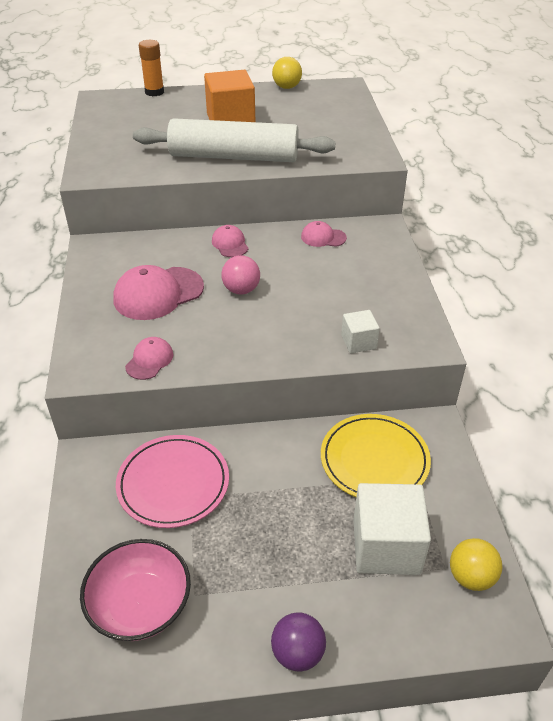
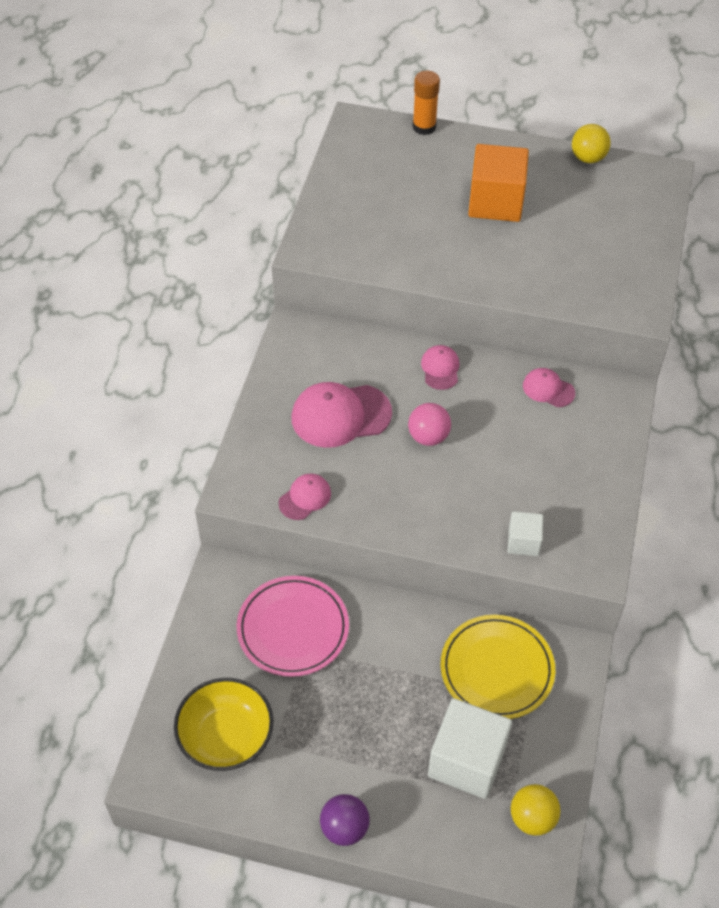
camera: 20 degrees right, 10 degrees up
pink bowl [80,539,191,641] -> yellow bowl [174,678,274,771]
white rolling pin [133,118,336,162] -> none

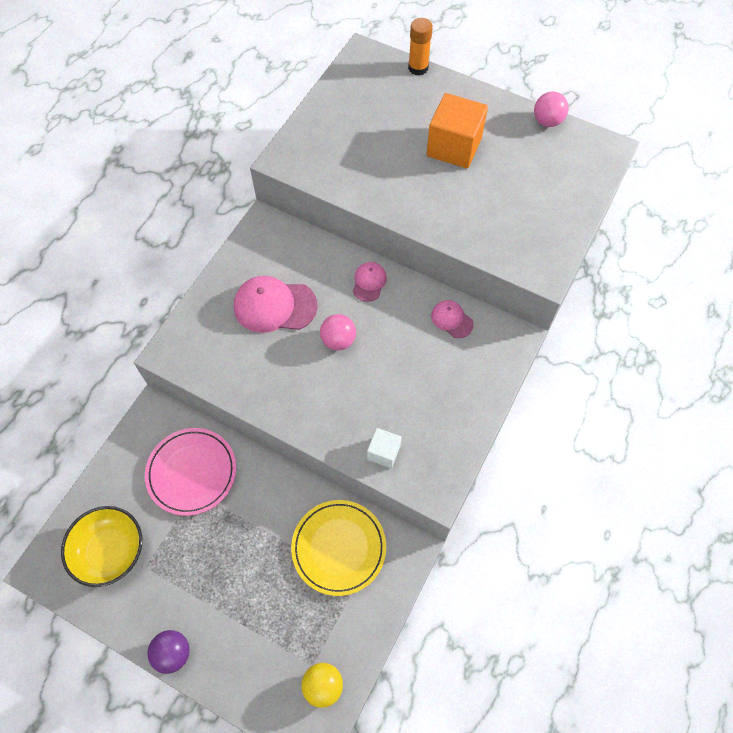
camera: 15 degrees right, 10 degrees up
pink cap [279,474,331,520] -> none
white cube [428,698,512,799] -> none
yellow ball [572,124,611,163] -> pink ball [534,91,569,127]

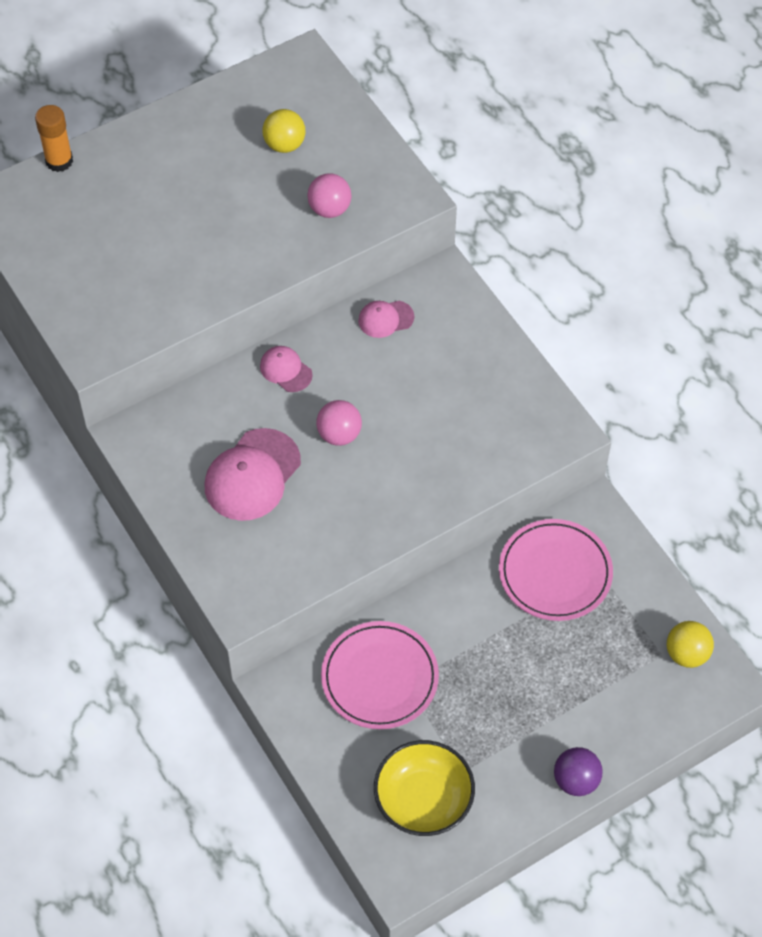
camera: 60 degrees left, 5 degrees down
yellow plate [291,500,386,596] -> pink plate [499,519,613,621]
white cube [367,428,401,468] -> none
orange cube [426,93,488,168] -> none
pink ball [534,91,569,127] -> pink ball moved to [307,173,351,218]
none -> yellow ball [262,109,305,153]

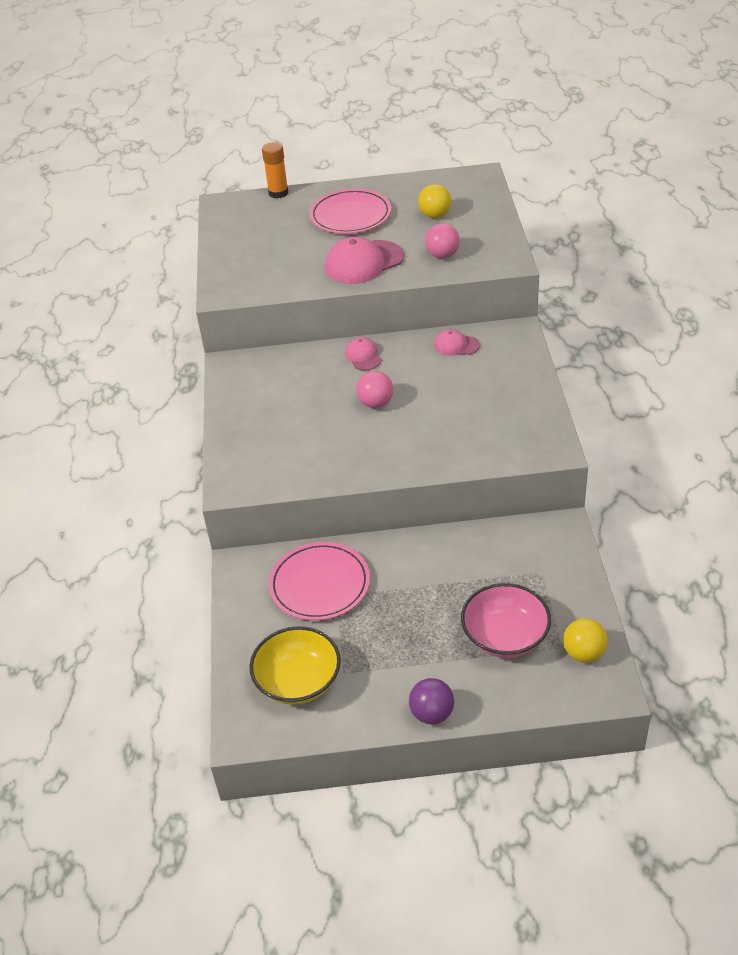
camera: 30 degrees right, 15 degrees down
pink cap [205,428,301,521] -> pink cap moved to [325,237,404,284]
pink plate [499,519,613,621] -> pink plate moved to [309,189,391,234]
none -> pink bowl [461,583,551,658]

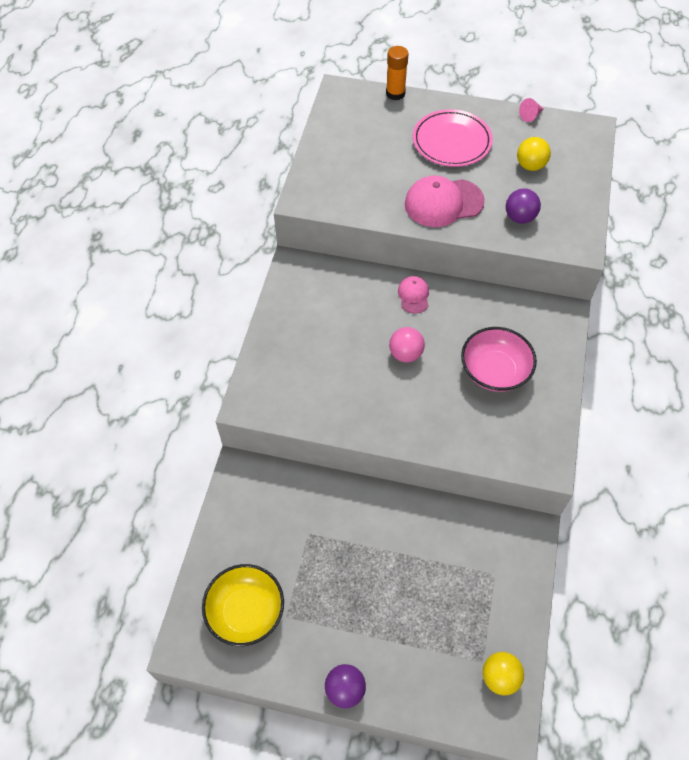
camera: 15 degrees right, 15 degrees up
pink plate [269,542,370,621] -> none
pink ball [425,223,460,259] -> purple ball [506,188,541,224]
pink cap [434,329,480,356] -> none
pink bowl [461,583,551,658] -> pink bowl moved to [461,327,537,392]
none -> pink cone [519,98,543,122]

